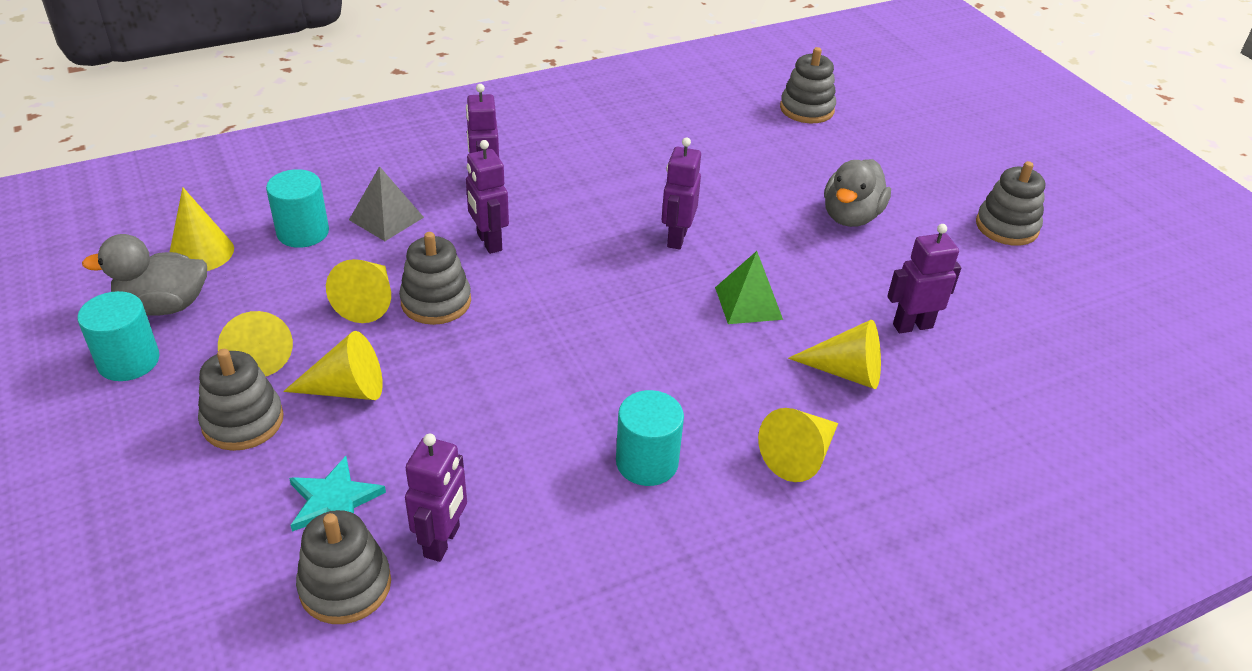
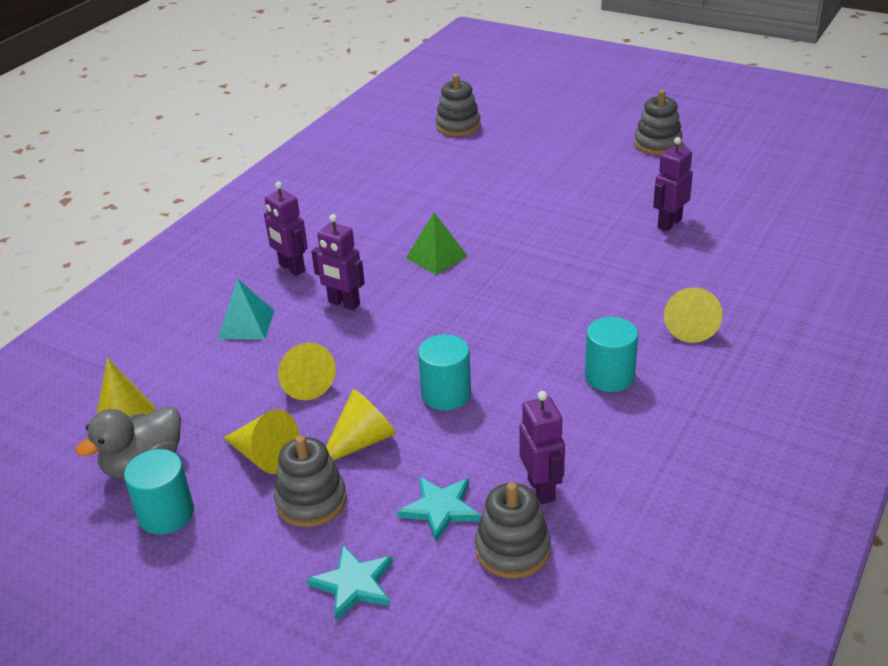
camera: 30 degrees left, 5 degrees down
turquoise cylinder [266,169,329,248] -> turquoise cylinder moved to [418,334,471,411]
grey pyramid [349,166,424,241] -> turquoise pyramid [218,278,274,340]
grey stacking toy [399,232,471,325] -> none
purple robot [662,137,701,250] -> none
green pyramid [715,251,783,324] -> green pyramid moved to [406,212,468,275]
yellow cone [788,320,881,389] -> none
grey duck [824,159,891,227] -> none
none -> turquoise star [307,545,393,621]

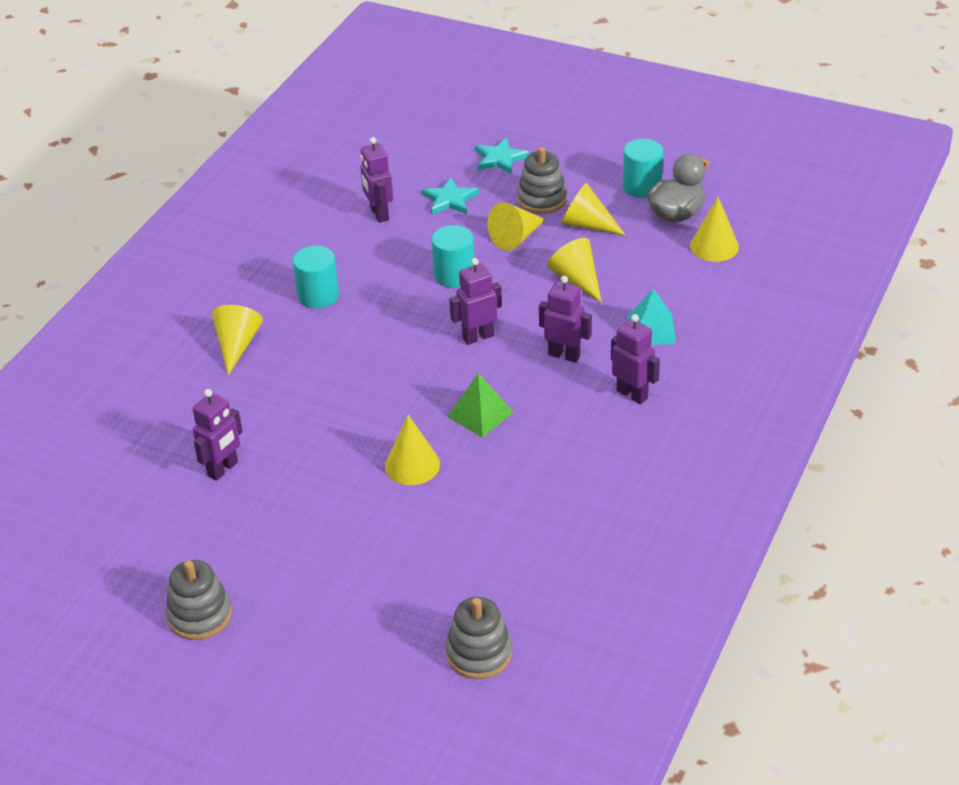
camera: 175 degrees right, 5 degrees up
grey stacking toy [475,482,551,579] -> none
none -> yellow cone [385,415,440,485]
none -> purple robot [449,258,502,345]

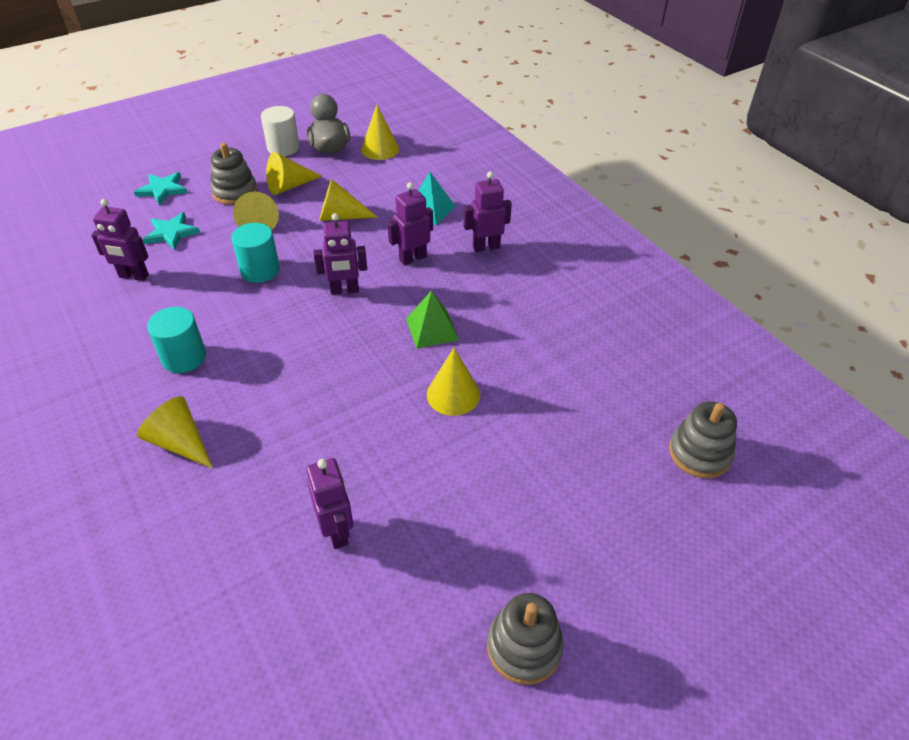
camera: 60 degrees left, 5 degrees up
purple robot [449,258,502,345] -> purple robot turned 105 degrees counterclockwise [313,213,367,295]
turquoise cylinder [623,139,663,198] -> white cylinder [261,106,300,156]

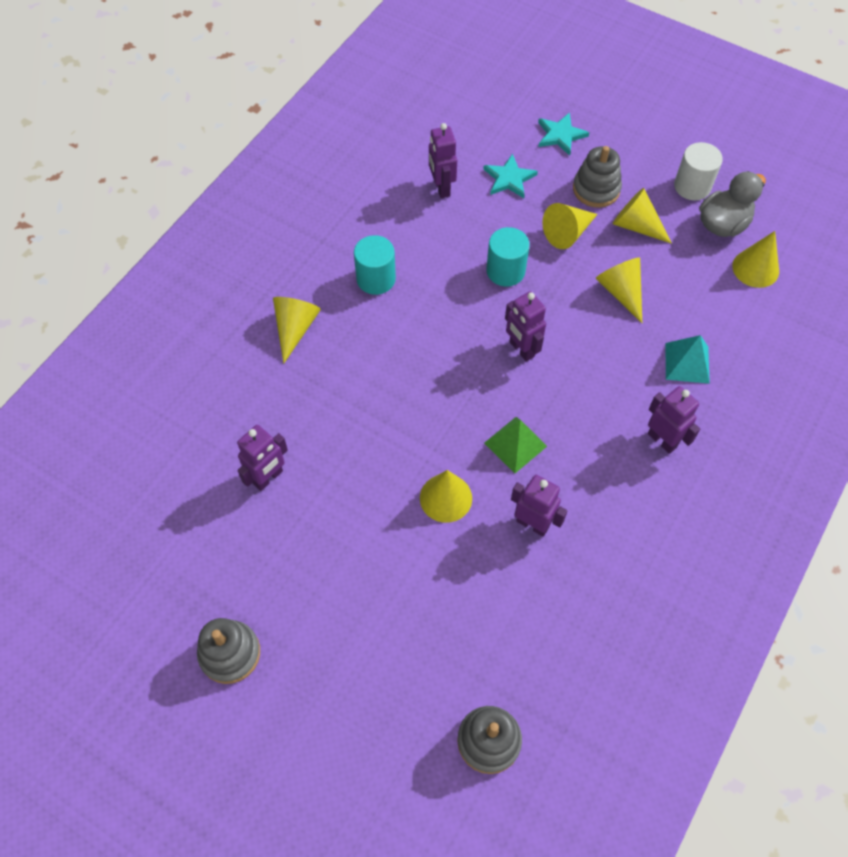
camera: 65 degrees right, 15 degrees up
purple robot [387,182,433,266] -> purple robot moved to [511,475,568,537]

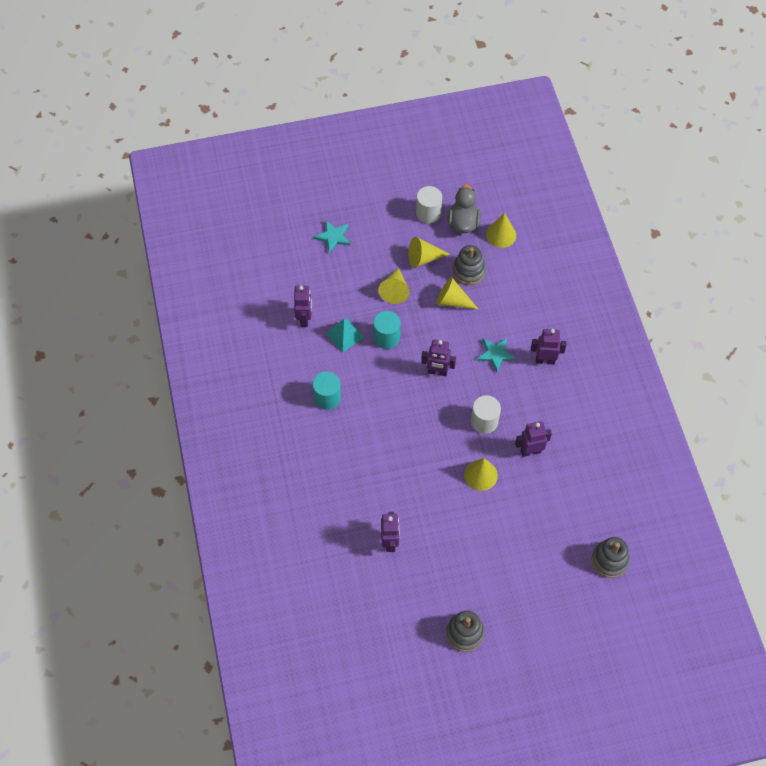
camera: 45 degrees left, 0 degrees up
yellow cone [273,297,321,364] -> none
purple robot [429,123,457,198] -> purple robot turned 120 degrees counterclockwise [294,286,312,327]
turquoise star [483,154,538,198] -> turquoise star moved to [476,338,516,372]
green pyramid [484,417,547,473] -> white cylinder [471,395,501,434]
grey stacking toy [573,146,622,208] -> grey stacking toy moved to [452,245,486,285]
turquoise pyramid [666,335,710,384] -> turquoise pyramid moved to [326,319,364,353]

